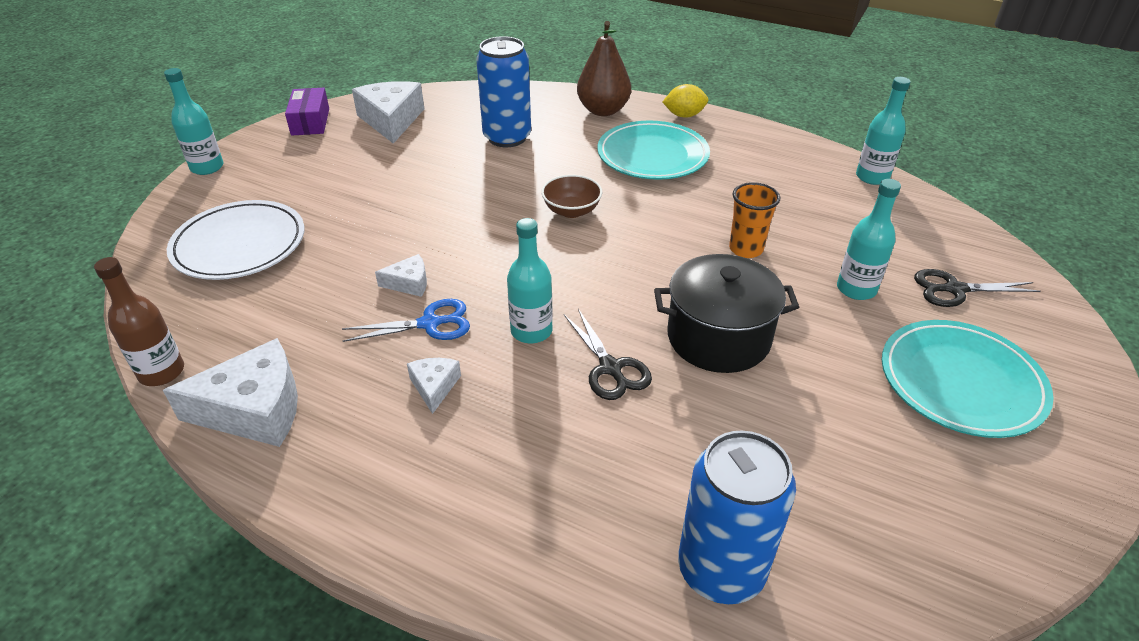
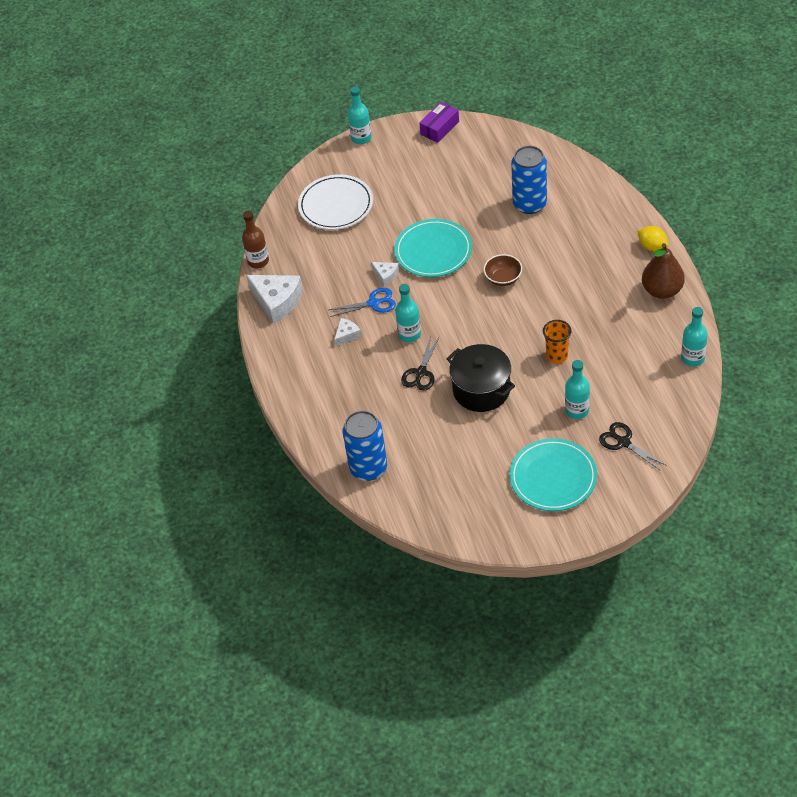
camera: 50 degrees right, 10 degrees up
blue scissors [342,299,470,342] -> blue scissors turned 45 degrees counterclockwise [329,288,396,317]
white cheese [352,81,424,144] -> none
brown pear [577,21,631,116] -> brown pear moved to [642,243,685,299]
turquoise plate [597,121,710,180] -> turquoise plate moved to [394,219,472,277]

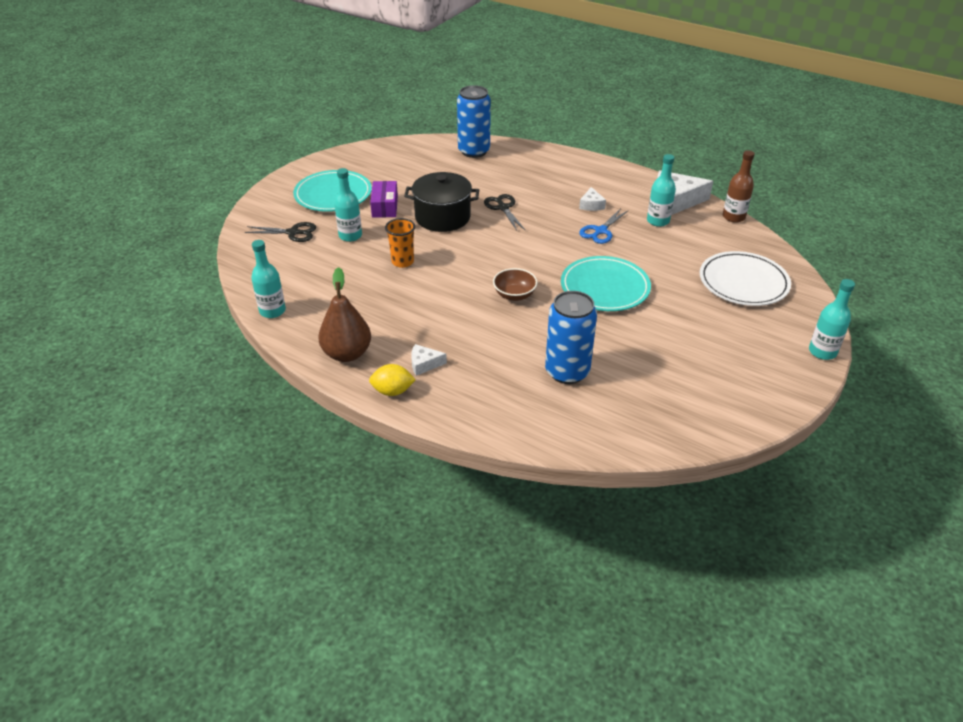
camera: 135 degrees right, 10 degrees down
white cheese [371,262,399,286] -> white cheese moved to [411,344,447,376]
turquoise bottle [395,284,421,342] -> turquoise bottle moved to [647,154,676,227]
purple box [419,102,459,143] -> purple box moved to [370,181,398,218]

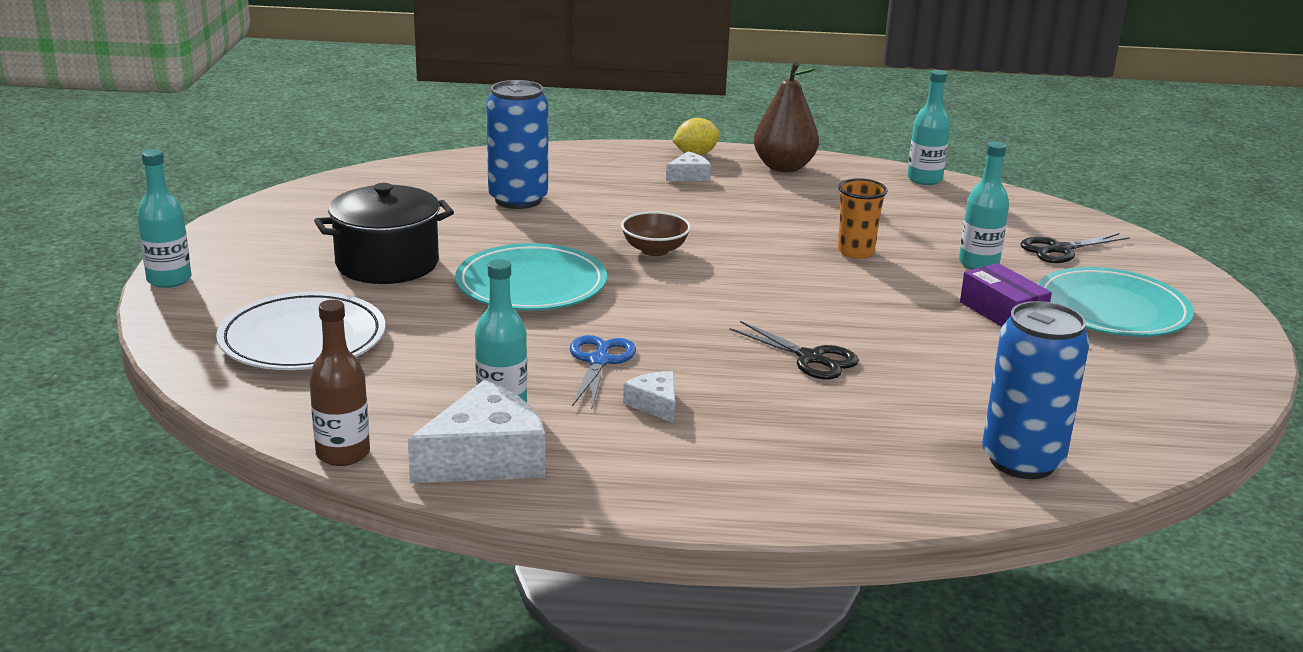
camera: 150 degrees right, 15 degrees down
black pot [404,172,479,232] -> black pot moved to [314,183,454,284]

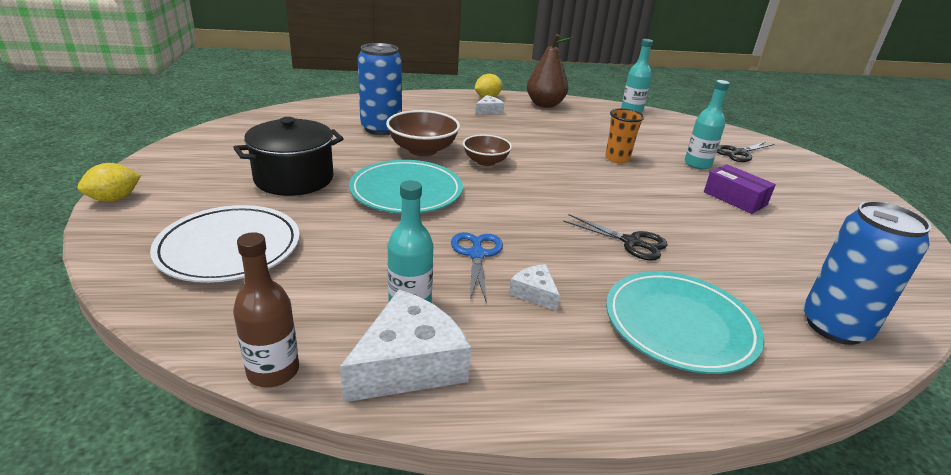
camera: 10 degrees left, 5 degrees up
turquoise bottle [137,149,191,288] -> yellow lemon [78,163,141,202]
turquoise plate [1038,267,1194,337] -> turquoise plate moved to [606,271,764,374]
none -> brown bowl [386,110,460,156]

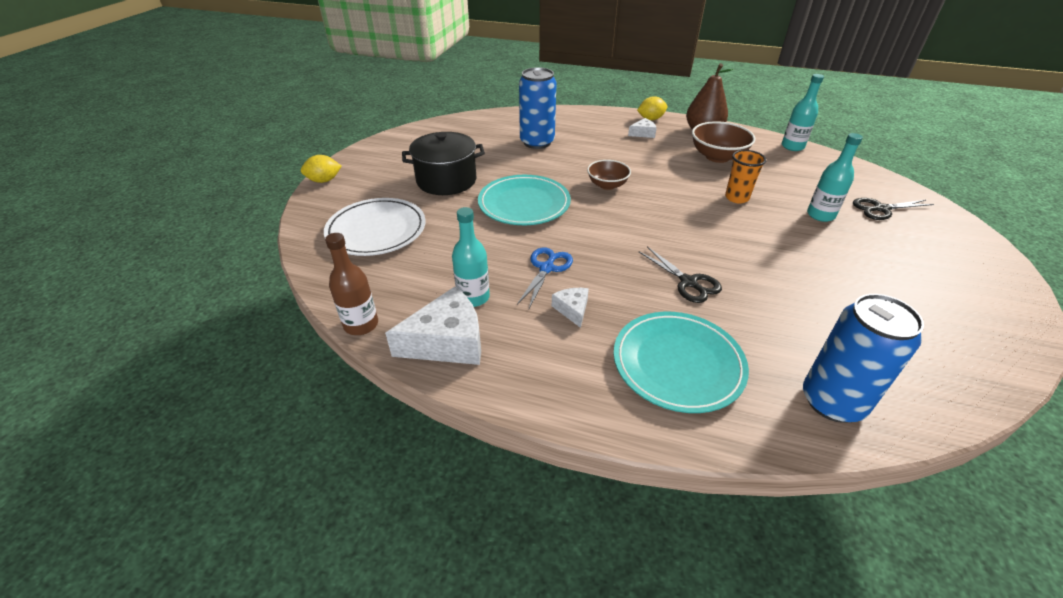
camera: 25 degrees right, 10 degrees up
brown bowl [386,110,460,156] -> brown bowl moved to [692,121,756,163]
purple box [704,164,776,214] -> none

